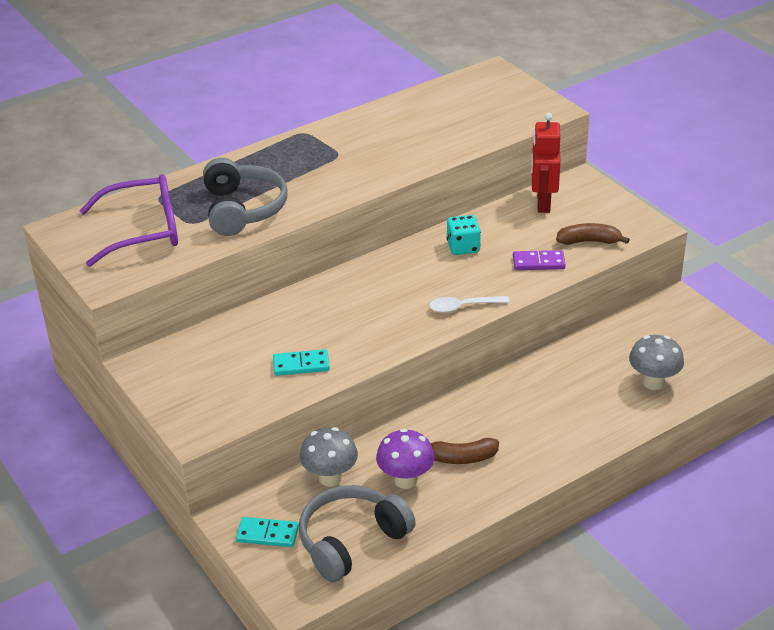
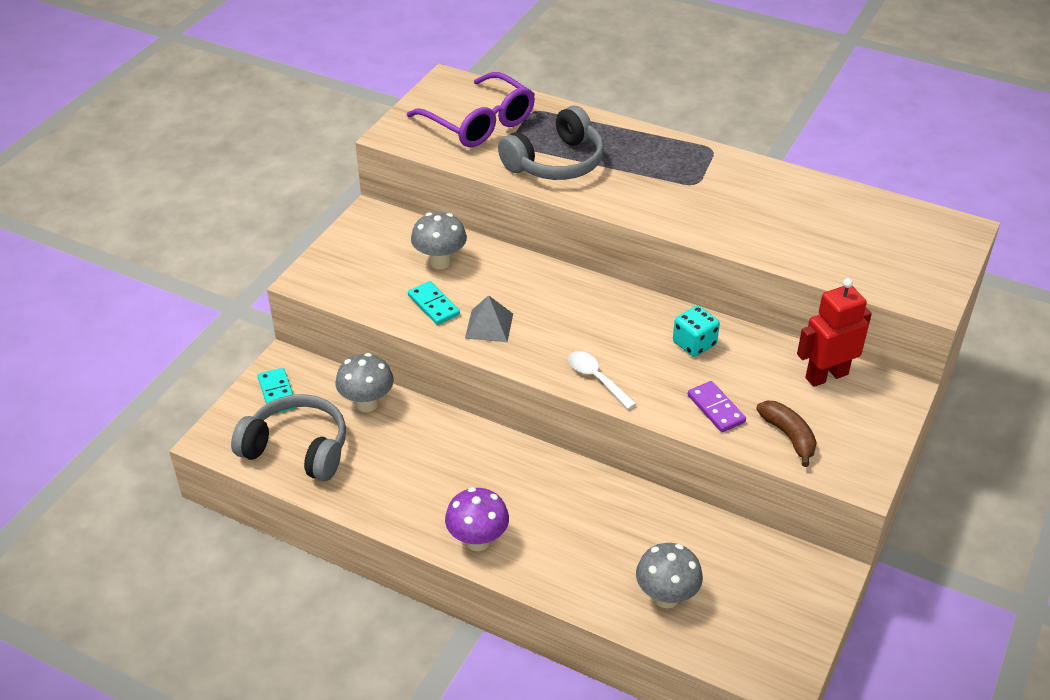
camera: 60 degrees right, 5 degrees up
purple mushroom [376,428,435,489] -> purple mushroom moved to [445,487,509,551]
brown banana [431,438,499,464] -> none
none -> grey mushroom [411,212,467,269]
none -> grey pyramid [465,295,513,342]

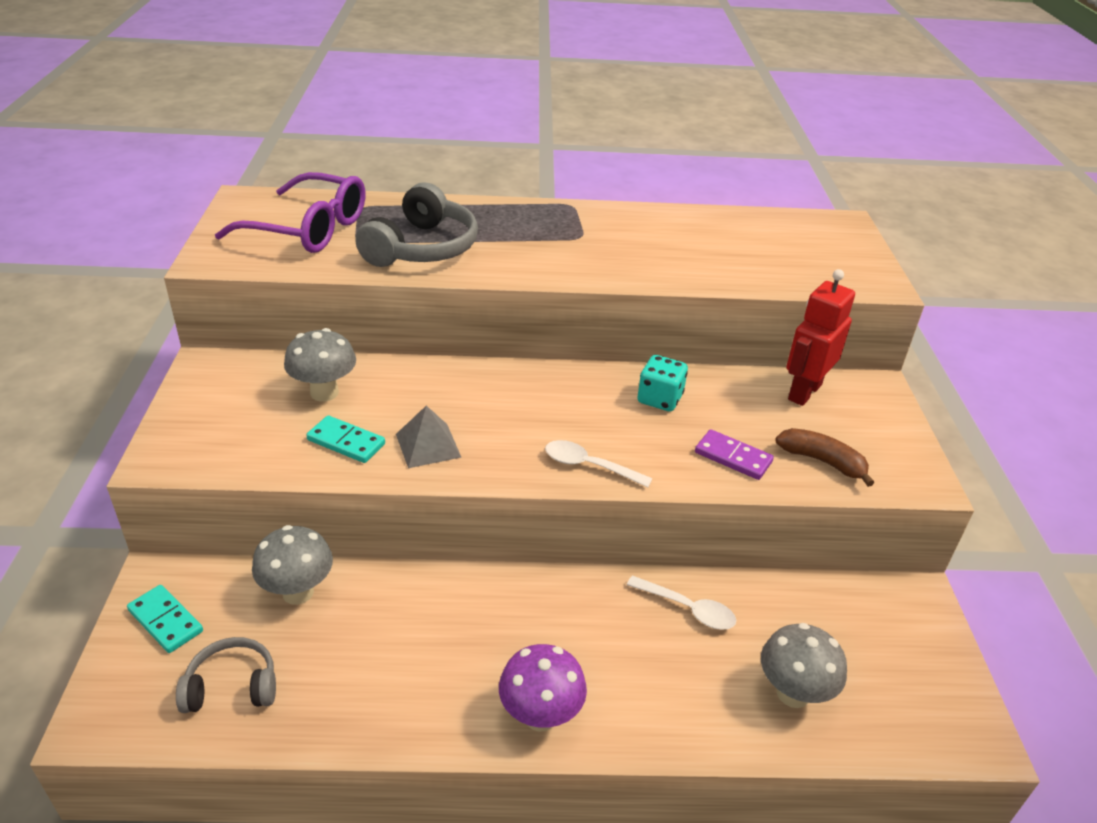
camera: 30 degrees left, 5 degrees down
grey headphones [231,394,346,481] -> grey headphones [176,637,276,713], size x0.60
none -> white spoon [627,575,736,630]

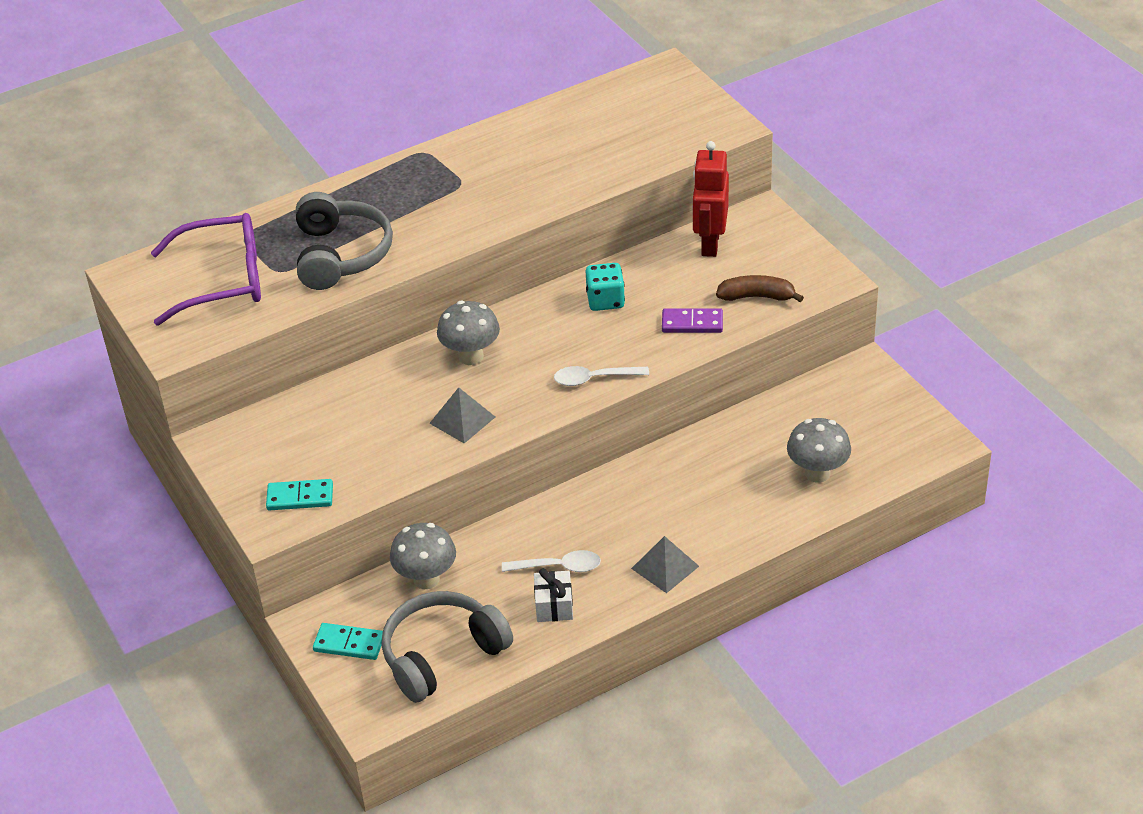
camera: 25 degrees left, 5 degrees up
grey headphones [176,637,276,713] -> grey headphones [382,591,513,703], size x1.66
grey mushroom [284,328,356,402] -> grey mushroom moved to [437,301,500,365]
turquoise domino [306,415,385,463] -> turquoise domino moved to [266,479,333,510]
purple mushroom [499,644,587,731] -> grey pyramid [631,536,699,593]
white spoon [627,575,736,630] -> white spoon moved to [502,550,601,572]
none -> white gift [534,568,573,622]

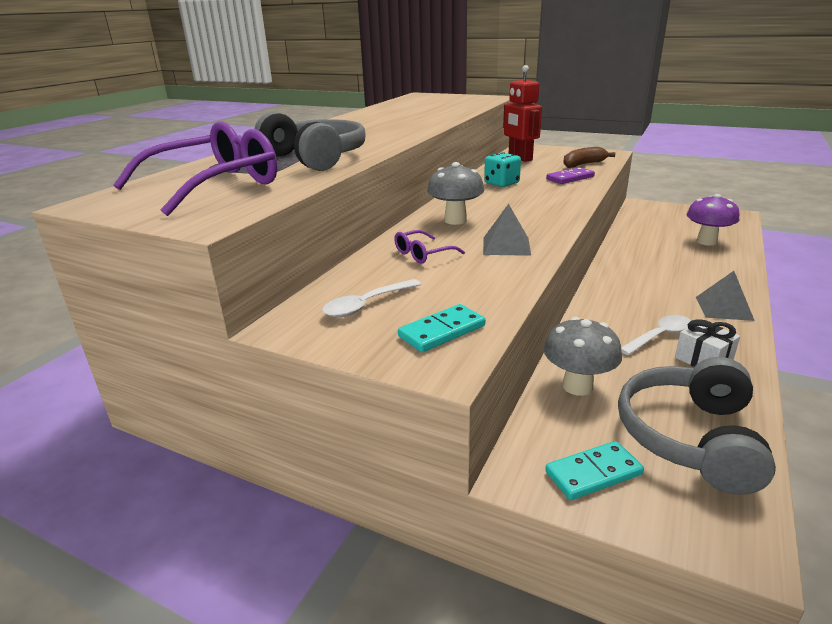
camera: 35 degrees left, 15 degrees down
white spoon [554,366,649,386] -> white spoon moved to [322,279,421,317]
grey mushroom [787,418,851,483] -> purple mushroom [687,194,739,246]
none -> purple glasses [394,230,465,264]

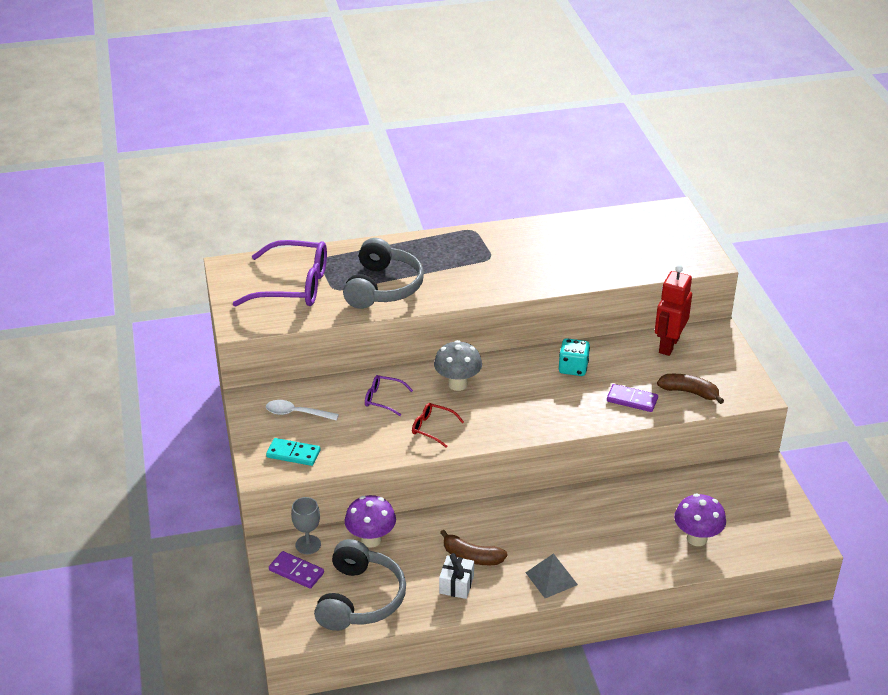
camera: 50 degrees right, 10 degrees up
grey pyramid [483,204,531,256] -> red glasses [412,403,464,448]
grey mushroom [544,317,622,396] -> purple mushroom [345,495,396,548]
turquoise domino [545,441,644,500] -> purple domino [269,551,324,589]
grey headphones [618,357,776,495] -> grey headphones turned 120 degrees clockwise [314,539,406,631]
white spoon [621,315,691,355] -> brown banana [440,530,508,565]
none -> grey goblet [291,497,321,554]

